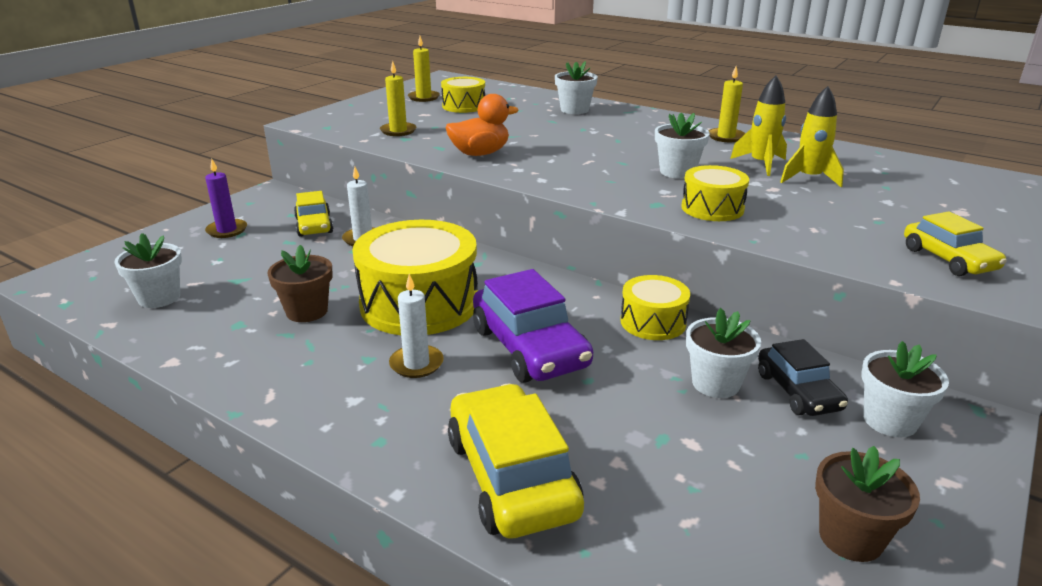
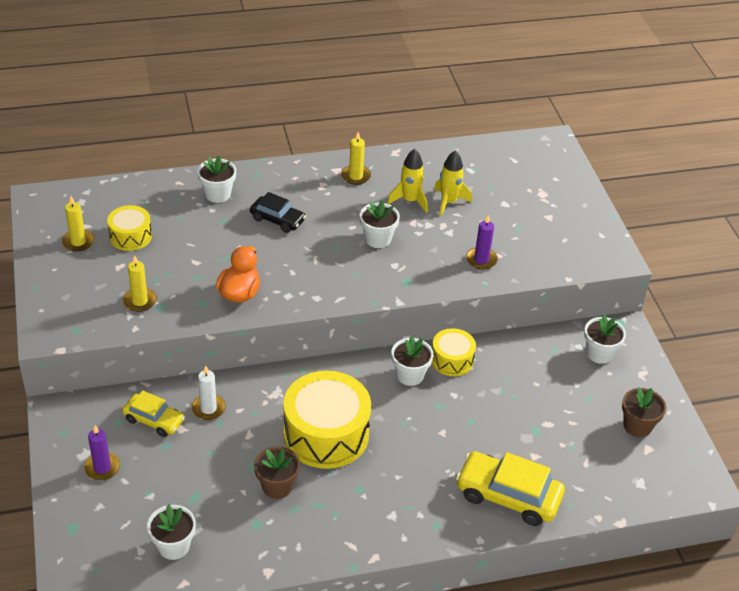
camera: 50 degrees left, 15 degrees up
white candle [389,274,444,378] -> none
purple car [473,269,593,383] -> none
yellow drum [681,165,749,221] -> none
white flower pot [686,308,761,398] -> white flower pot moved to [391,336,433,386]
black car [758,339,848,416] -> black car moved to [250,192,306,233]
yellow car [904,211,1007,276] -> none
none -> purple candle [466,215,498,270]

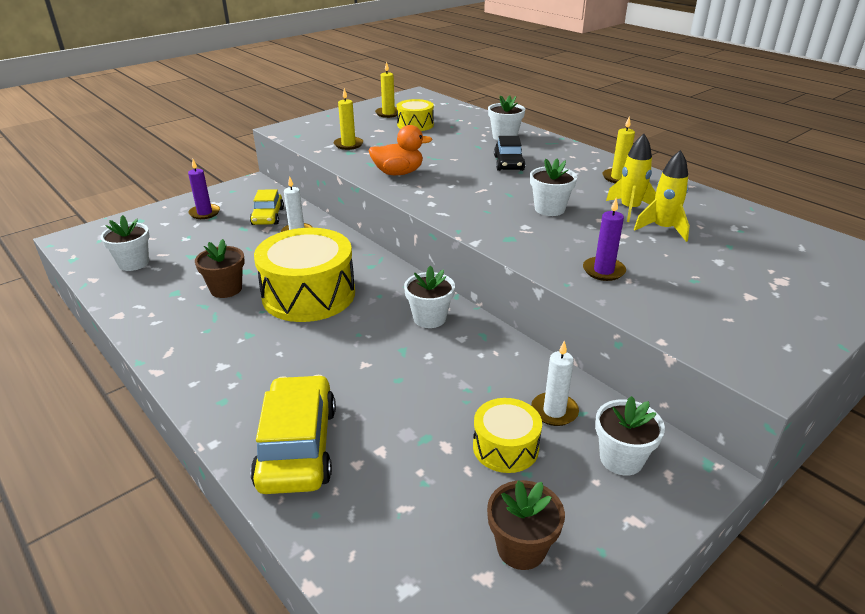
camera: 65 degrees right, 10 degrees down
yellow drum [432,328,476,376] -> yellow drum moved to [473,398,542,473]
none -> white candle [531,340,579,426]

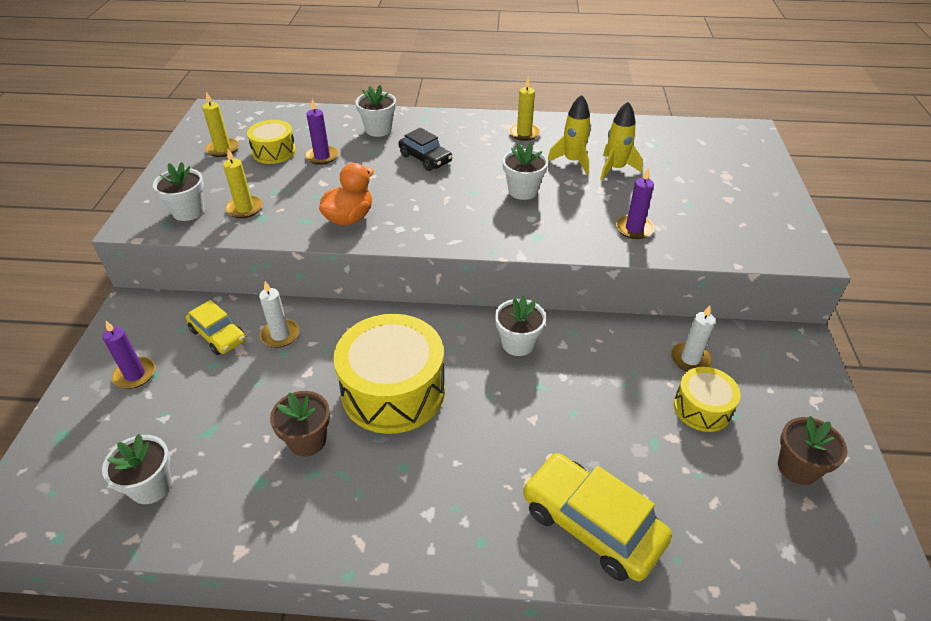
camera: 45 degrees left, 10 degrees up
white flower pot [595,396,665,476] -> white flower pot moved to [153,162,204,221]
none -> purple candle [305,99,338,165]

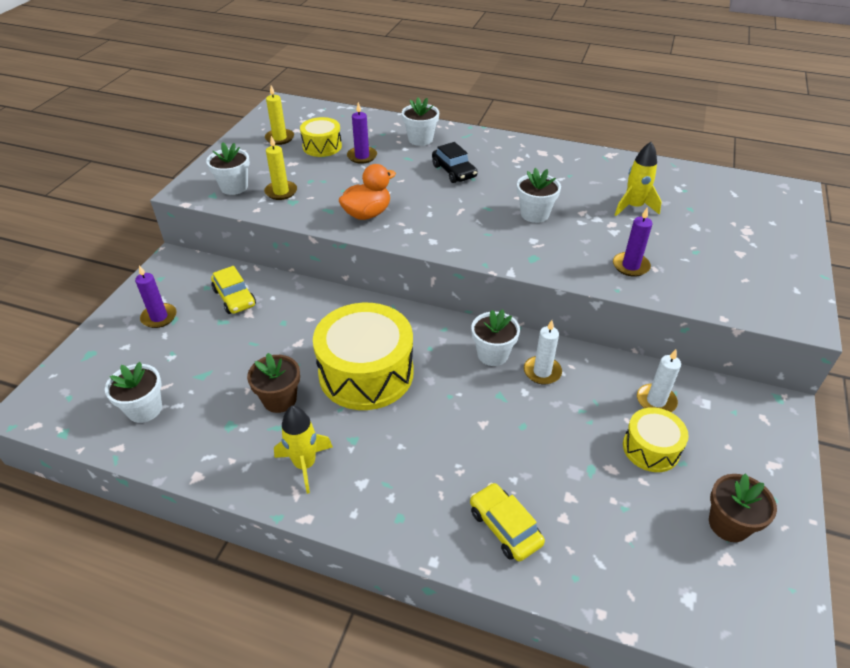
camera: 15 degrees right, 0 degrees up
white candle [259,281,299,348] -> white candle moved to [524,320,562,384]
yellow candle [509,77,540,141] -> none
yellow car [523,453,672,581] -> yellow car [470,483,545,562], size x0.61
yellow rocket [548,94,591,175] -> yellow rocket moved to [274,406,333,494]

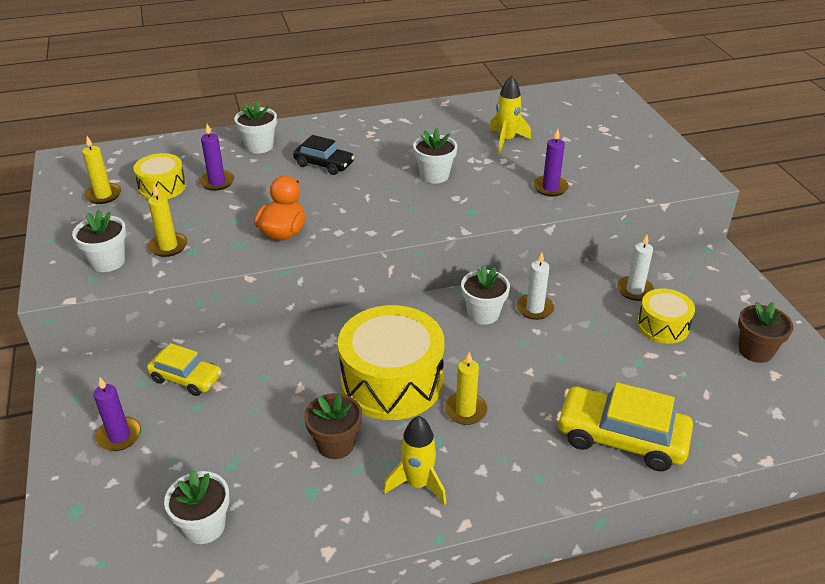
camera: 35 degrees left, 5 degrees down
yellow car [470,483,545,562] -> yellow car [556,382,693,471], size x1.64
none -> yellow candle [444,352,487,425]

